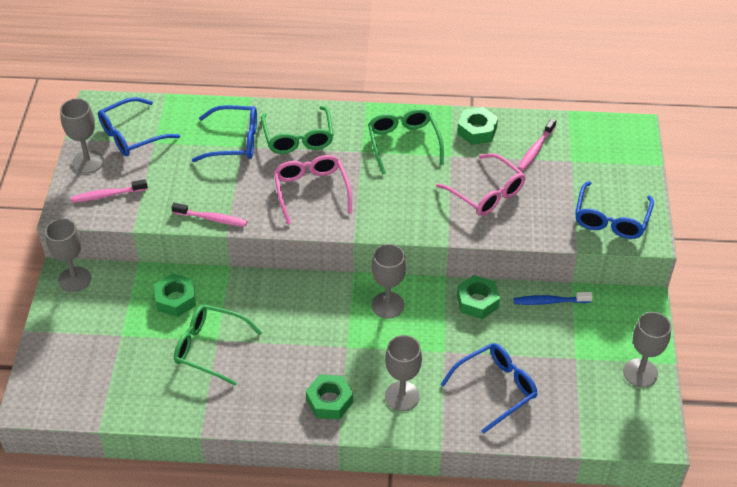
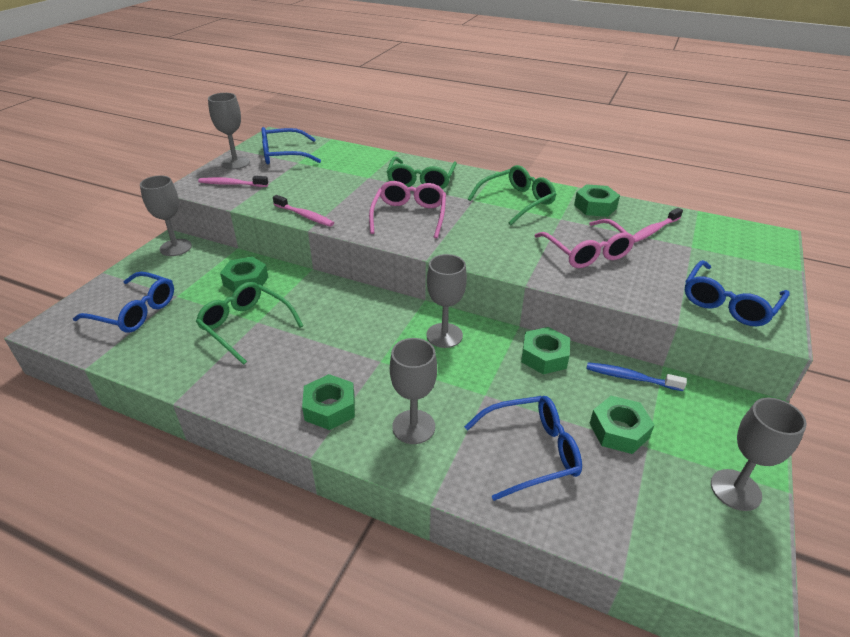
camera: 20 degrees right, 10 degrees down
blue glasses [192,105,257,162] -> blue glasses moved to [73,272,174,333]
green glasses [368,109,444,175] -> green glasses turned 45 degrees clockwise [468,165,556,225]
none -> green nut [590,396,654,454]

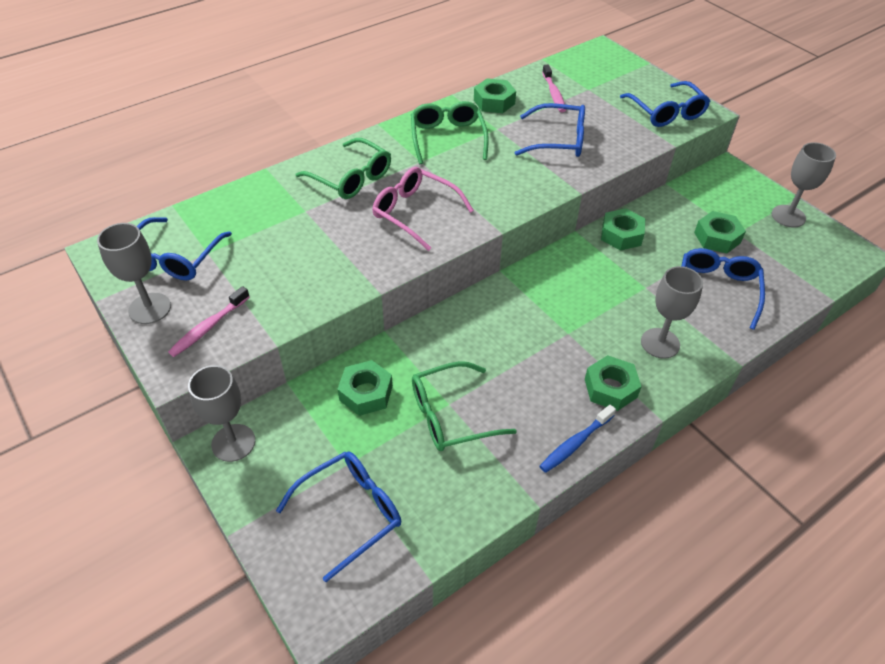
camera: 60 degrees left, 10 degrees up
pink toothbrush [273,195,334,227] -> none
grey goblet [426,254,467,348] -> none
pink glasses [535,219,635,268] -> blue glasses [515,103,585,157]
blue toothbrush [586,362,687,391] -> blue toothbrush moved to [539,404,616,473]

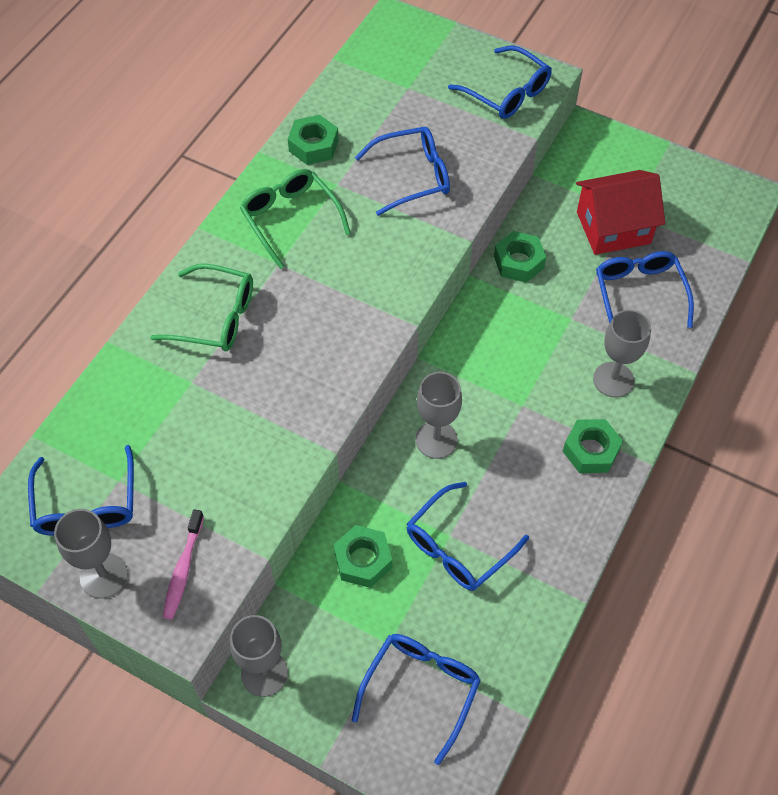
camera: 25 degrees left, 10 degrees up
pink glasses [372,167,474,251] -> none
green glasses [412,361,517,451] -> blue glasses [407,482,529,591]
blue toothbrush [539,404,616,473] -> none
pink toothbrush [542,65,566,112] -> none
green nut [694,211,746,253] -> red house [576,170,665,255]
grey goblet [771,142,836,228] -> grey goblet moved to [416,372,462,459]

